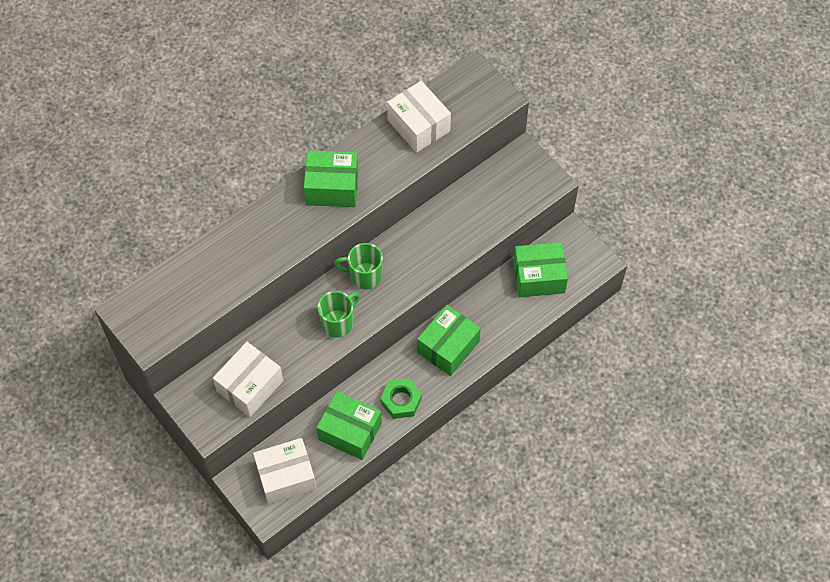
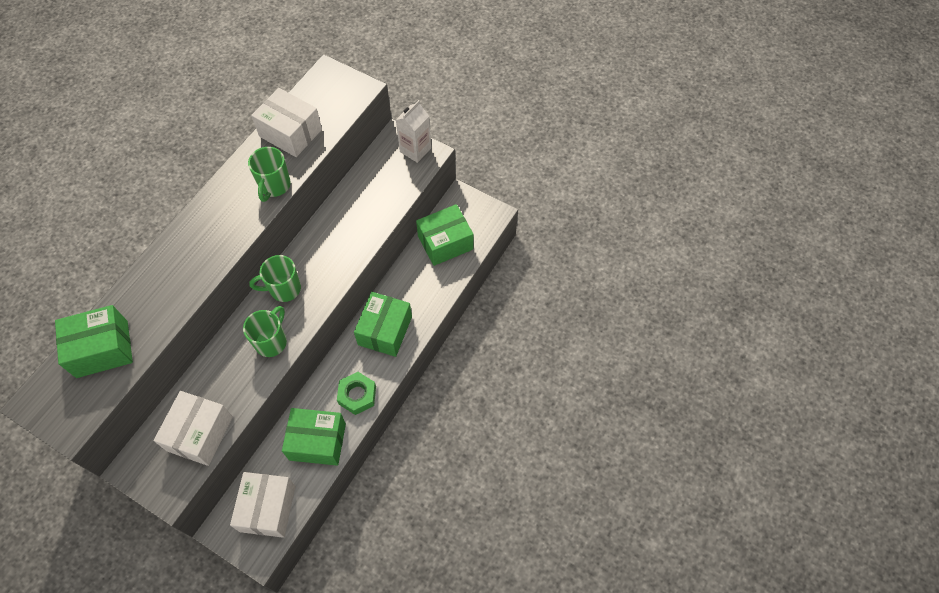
camera: 20 degrees left, 0 degrees up
white box [253,438,317,504] -> white box turned 45 degrees counterclockwise [230,472,296,538]
green box [304,150,358,207] -> green box moved to [55,305,133,378]
none -> green mug [248,147,291,202]
none -> white carton [396,100,431,163]

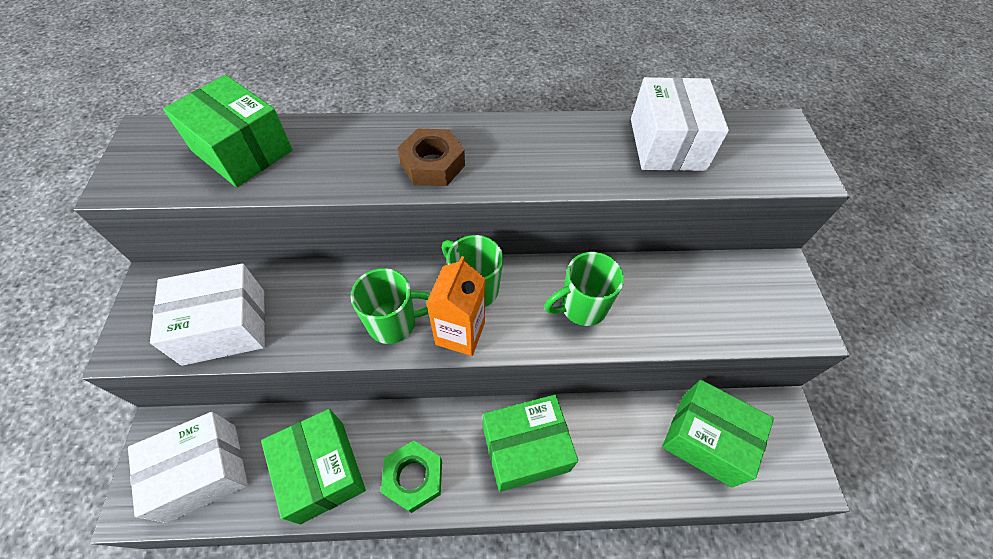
camera: 55 degrees right, 5 degrees down
green mug [248,147,291,202] -> green mug moved to [544,252,624,326]
white carton [396,100,431,163] -> none
none -> brown nut [398,128,465,186]
none -> orange carton [426,256,485,356]

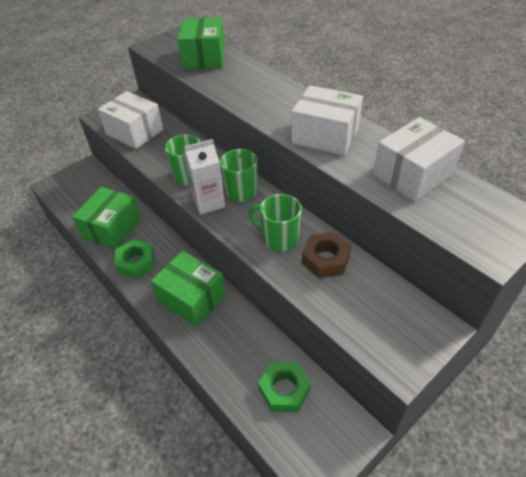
camera: 55 degrees right, 10 degrees down
white box [128,412,248,523] -> white box moved to [291,85,363,156]
brown nut [398,128,465,186] -> brown nut moved to [302,232,351,278]
orange carton [426,256,485,356] -> white carton [184,139,225,215]
green box [662,380,774,488] -> green nut [258,362,311,412]

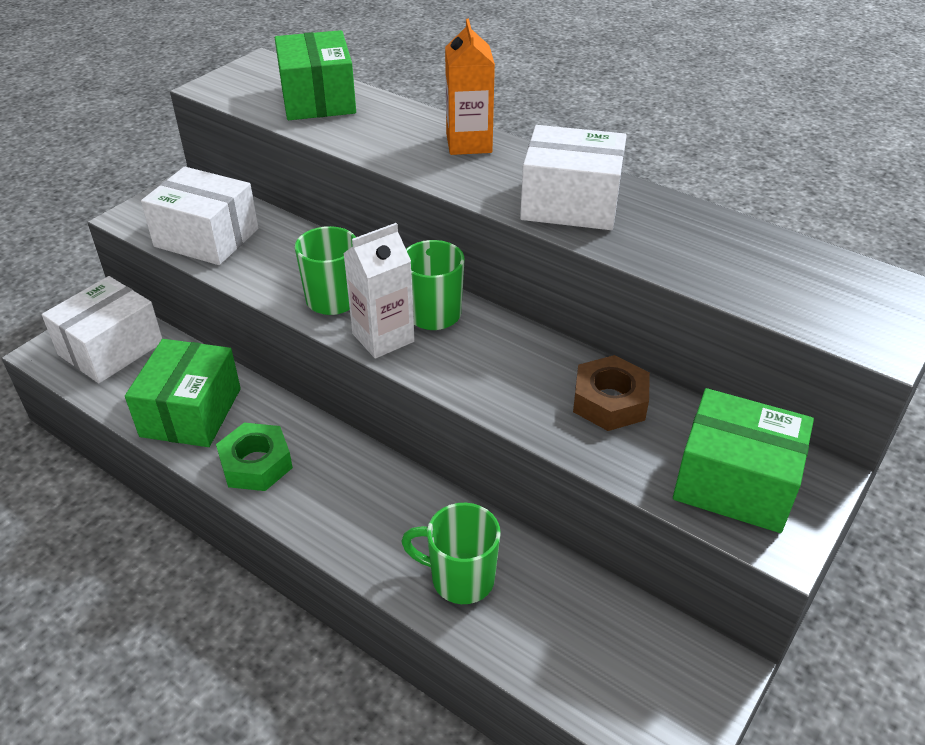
camera: 15 degrees left, 5 degrees down
green box [150,251,226,327] -> green box moved to [673,388,814,533]
green mug [249,194,302,252] -> green mug moved to [401,503,501,604]
green nut [258,362,311,412] -> none
white box [373,117,465,202] -> white box moved to [42,276,163,383]
none -> orange carton [445,19,495,155]

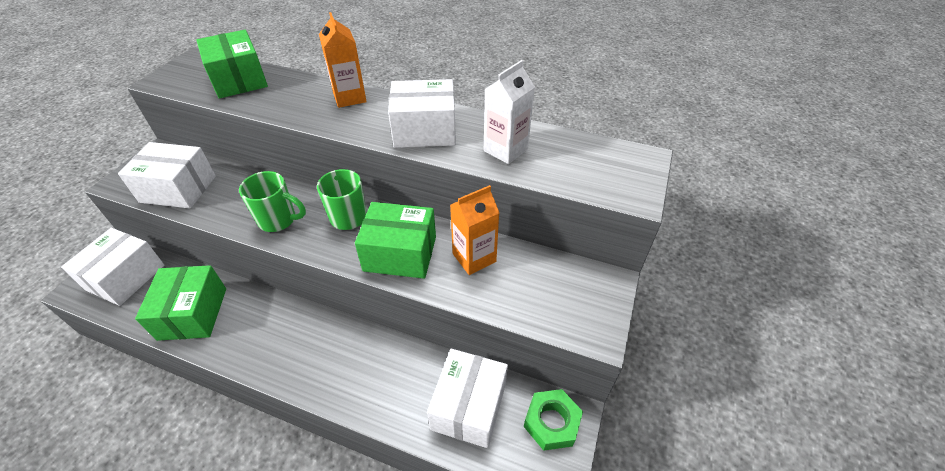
camera: 15 degrees left, 5 degrees up
green nut [216,423,293,491] -> green nut moved to [524,389,583,451]
white carton [343,223,415,359] -> white carton moved to [484,60,535,164]
green mug [401,503,501,604] -> none
brown nut [573,355,650,431] -> orange carton [450,185,499,275]
green box [673,388,814,533] -> green box moved to [355,202,436,279]
none -> white box [427,349,508,448]

